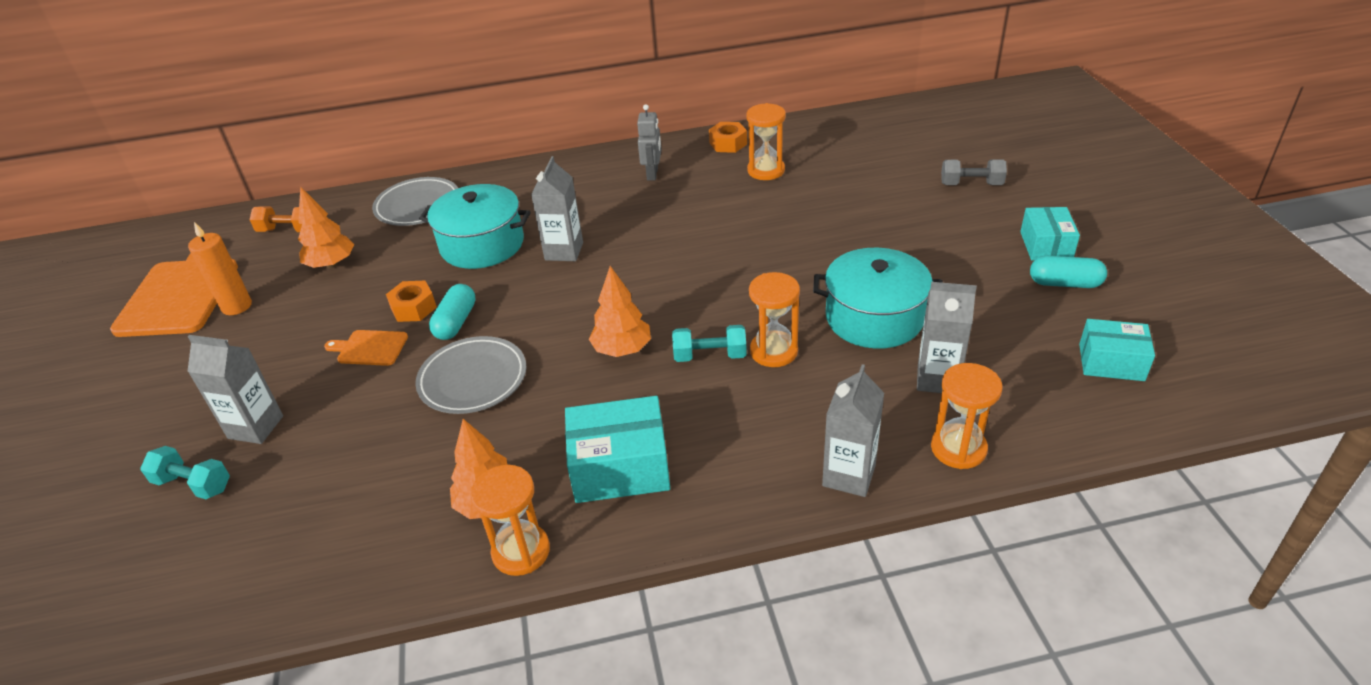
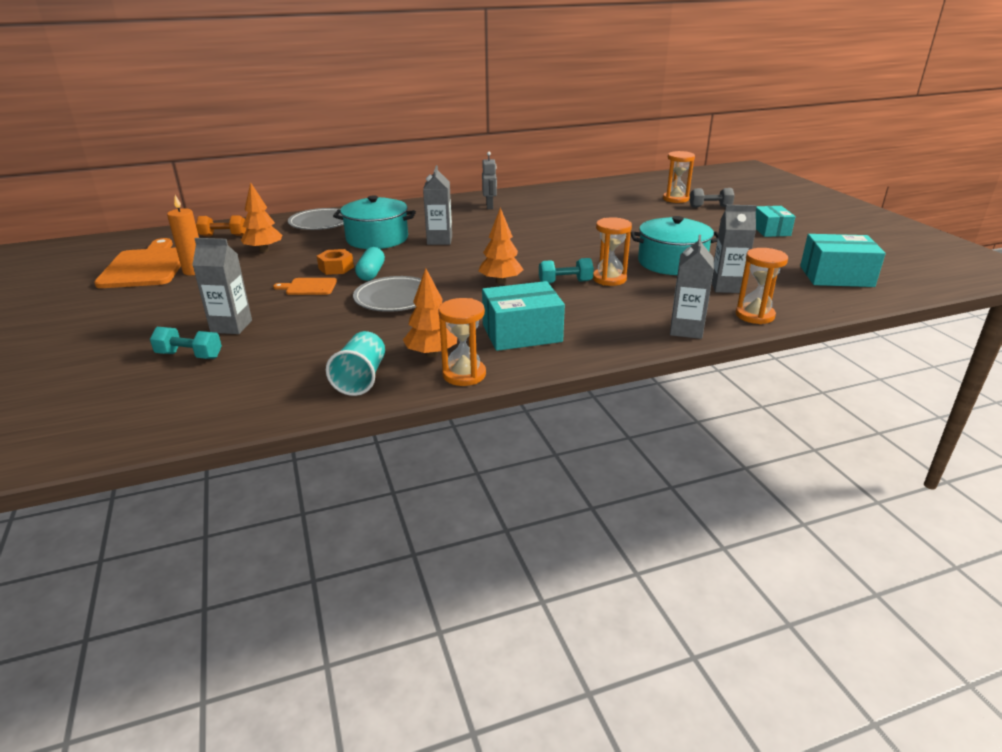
camera: 10 degrees left, 10 degrees down
orange nut [709,122,747,153] -> none
orange hourglass [746,103,786,180] -> orange hourglass moved to [663,151,695,203]
turquoise capsule [1030,256,1107,288] -> none
turquoise box [1079,319,1155,381] -> turquoise box [800,234,886,287], size x1.51
none -> turquoise cup [326,331,385,396]

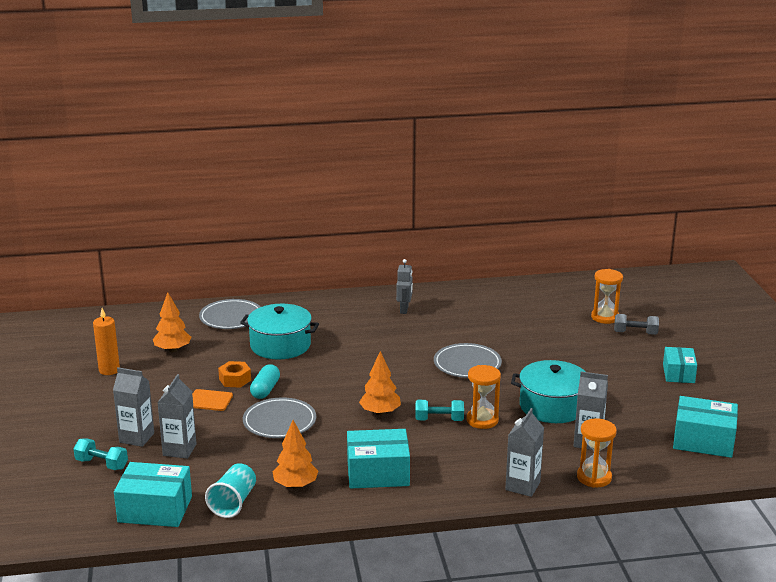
camera: 10 degrees right, 5 degrees down
orange cutting board [94,238,181,288] -> none
orange dumbbell [196,215,246,236] -> none
grey carton [423,165,452,245] -> grey carton moved to [157,374,197,459]
orange hourglass [438,298,486,386] -> none
none -> turquoise box [114,462,192,527]
none -> grey plate [434,343,502,378]

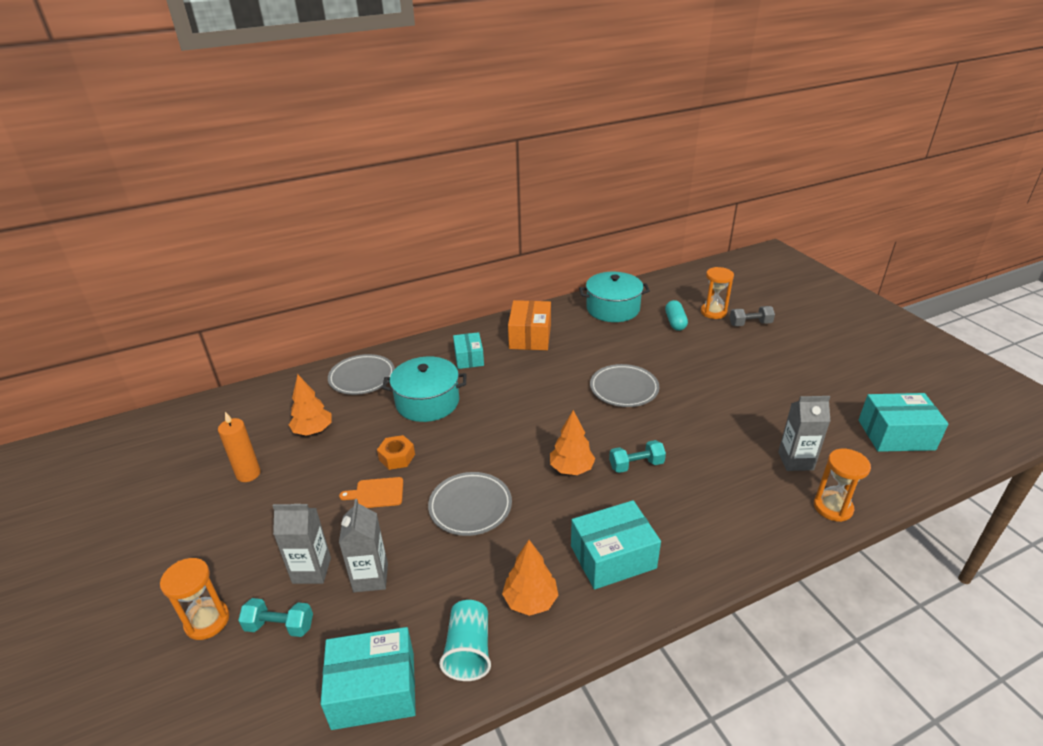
camera: 15 degrees left, 10 degrees up
turquoise capsule [250,364,280,399] -> turquoise capsule moved to [665,300,688,331]
grey robot [396,259,413,314] -> orange box [508,300,551,350]
orange hourglass [466,365,501,429] -> orange hourglass moved to [160,558,230,640]
grey carton [505,408,544,497] -> none
turquoise pot [511,360,586,423] -> turquoise pot moved to [579,272,650,322]
turquoise box [663,347,697,383] -> turquoise box moved to [453,332,484,369]

